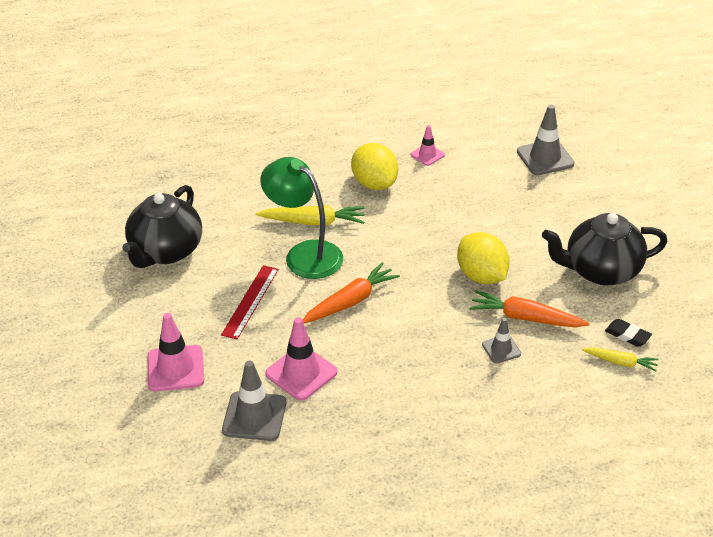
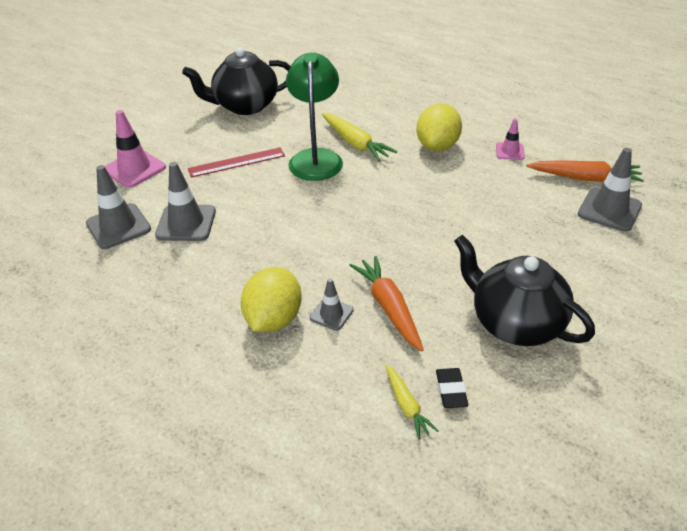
camera: 50 degrees right, 0 degrees up
pink traffic cone [265,317,337,401] -> grey traffic cone [155,162,216,241]
orange carrot [303,262,400,323] -> orange carrot moved to [526,160,644,182]
yellow lemon [457,232,510,284] -> yellow lemon moved to [241,267,302,332]

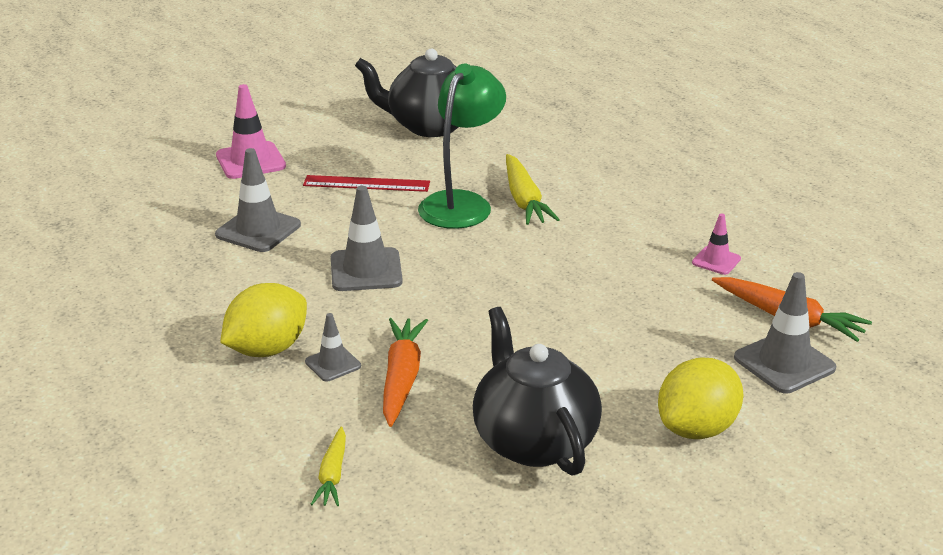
camera: 25 degrees right, 10 degrees down
grey traffic cone [86,165,151,249] -> grey traffic cone moved to [331,186,403,291]
yellow lemon [416,104,462,151] -> yellow lemon moved to [658,358,743,439]
black eraser [436,368,469,408] -> none

